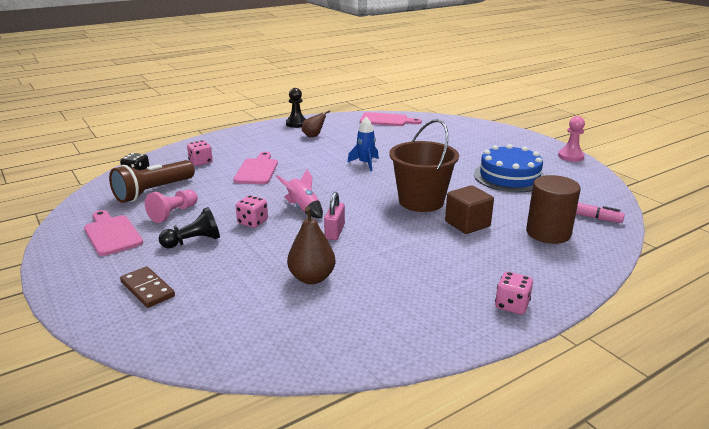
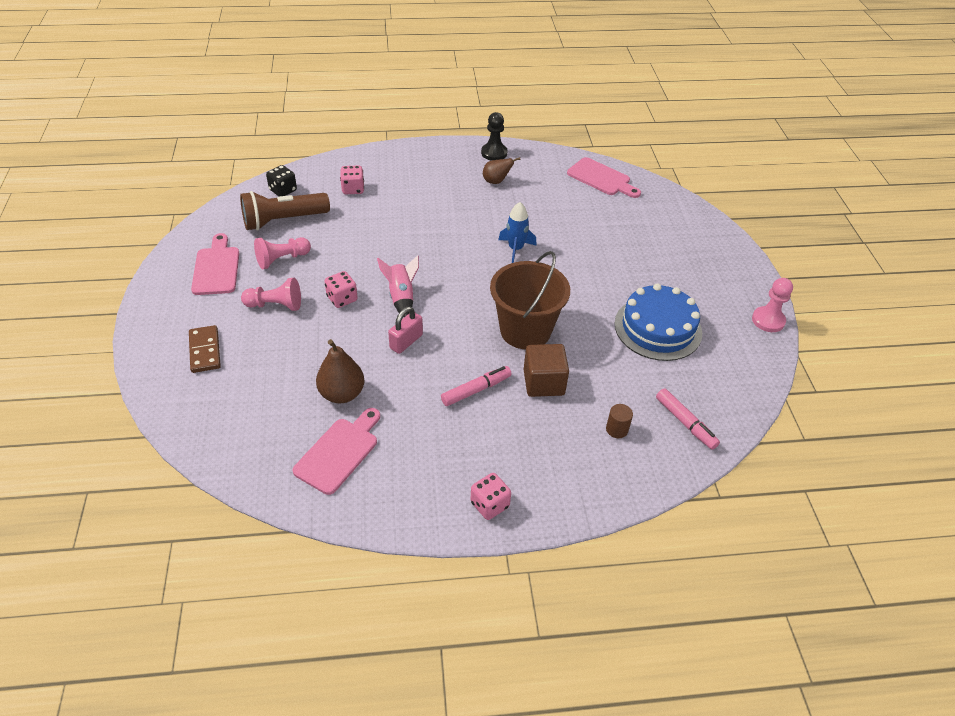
camera: 25 degrees right, 20 degrees up
black pawn [159,207,220,249] -> pink pawn [241,278,301,311]
pink cutting board [233,152,278,184] -> pink cutting board moved to [292,408,380,495]
brown cylinder [526,175,581,244] -> brown cylinder [606,404,633,438], size x0.45
none -> pink marker [441,366,512,406]

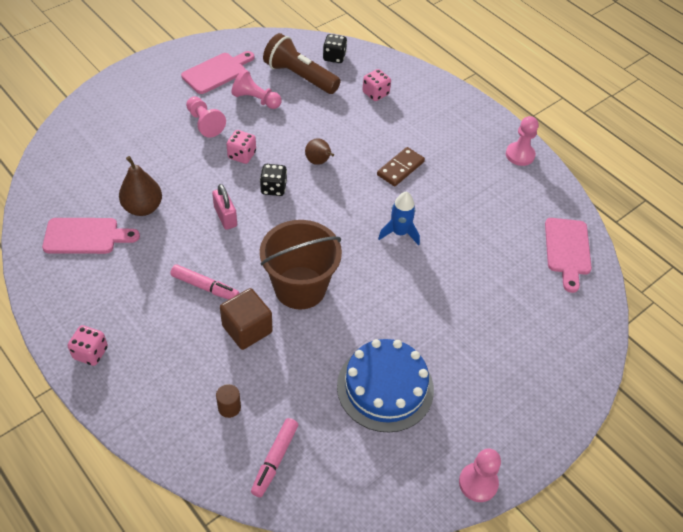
camera: 55 degrees right, 5 degrees up
brown domino [189,325,221,373] -> brown domino moved to [377,147,425,187]
pink rocket [377,255,419,317] -> black dice [260,164,287,196]
pink padlock [388,307,423,354] -> pink padlock turned 60 degrees clockwise [212,184,237,230]
black pawn [481,112,508,161] -> pink pawn [506,116,539,166]
brown pear [483,157,521,184] -> brown pear moved to [305,138,334,165]

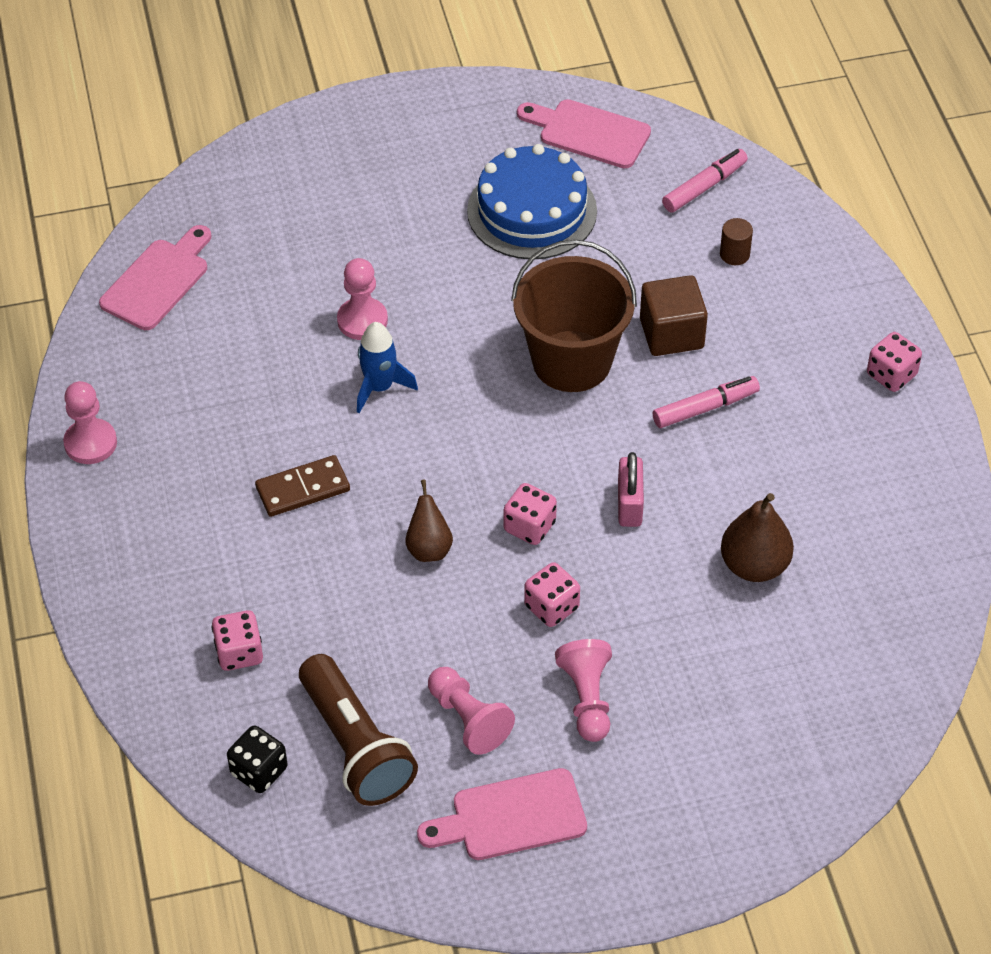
camera: 150 degrees left, 0 degrees up
pink cutting board [42,218,140,254] -> pink cutting board moved to [517,99,651,168]
pink marker [170,264,240,300] -> pink marker turned 105 degrees clockwise [653,376,760,428]
black dice [260,164,287,196] -> pink dice [503,483,557,545]
pink pawn [459,448,501,502] -> pink pawn moved to [337,258,388,340]

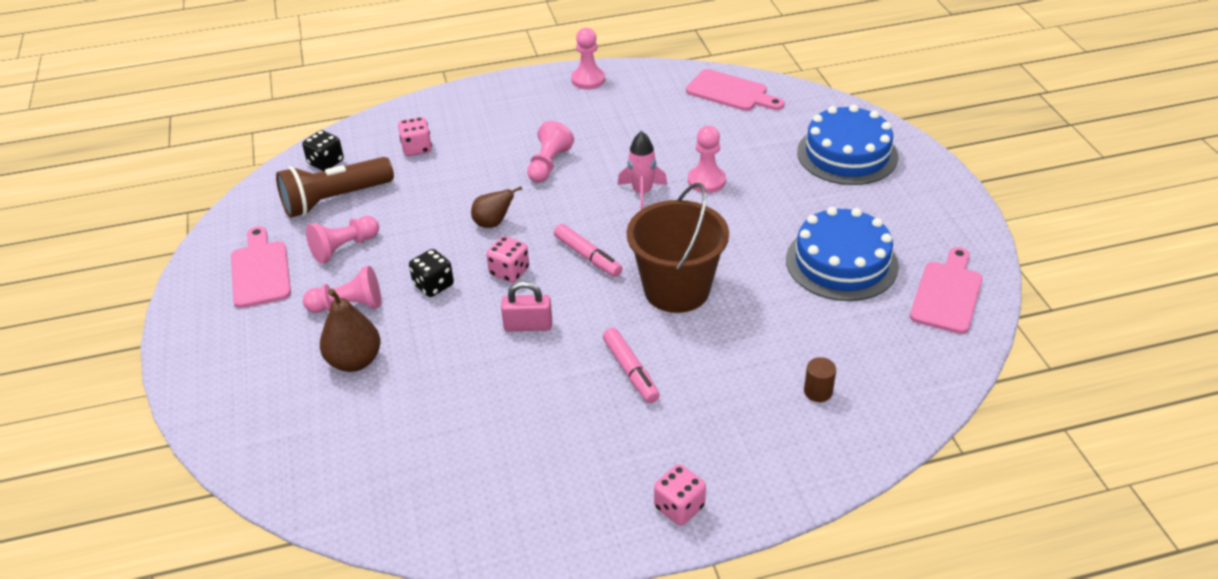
camera: 90 degrees right, 10 degrees down
brown domino [255,455,350,517] -> pink pawn [527,121,574,183]
blue rocket [357,322,418,413] -> pink rocket [618,131,667,210]
pink dice [524,562,580,627] -> black dice [409,249,454,297]
brown cube [640,275,708,356] -> none
pink marker [662,149,748,213] -> pink marker moved to [554,224,623,277]
brown pear [721,493,794,582] -> brown pear moved to [320,289,381,372]
none -> blue cake [797,105,898,185]

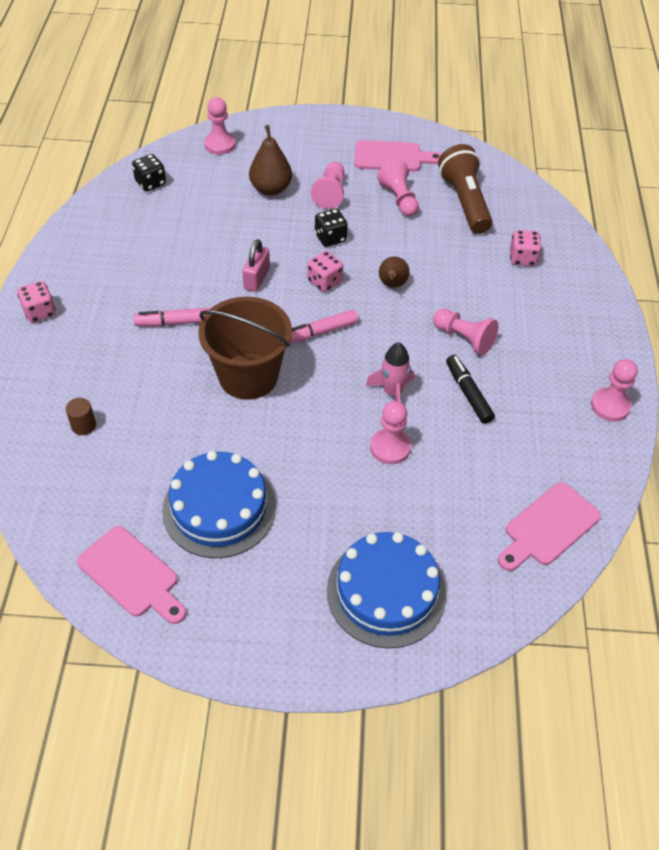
camera: 105 degrees right, 10 degrees up
black dice [302,130,344,171] -> black dice moved to [132,154,166,191]
none -> pink pawn [204,97,236,155]
none -> black marker [446,355,495,424]

